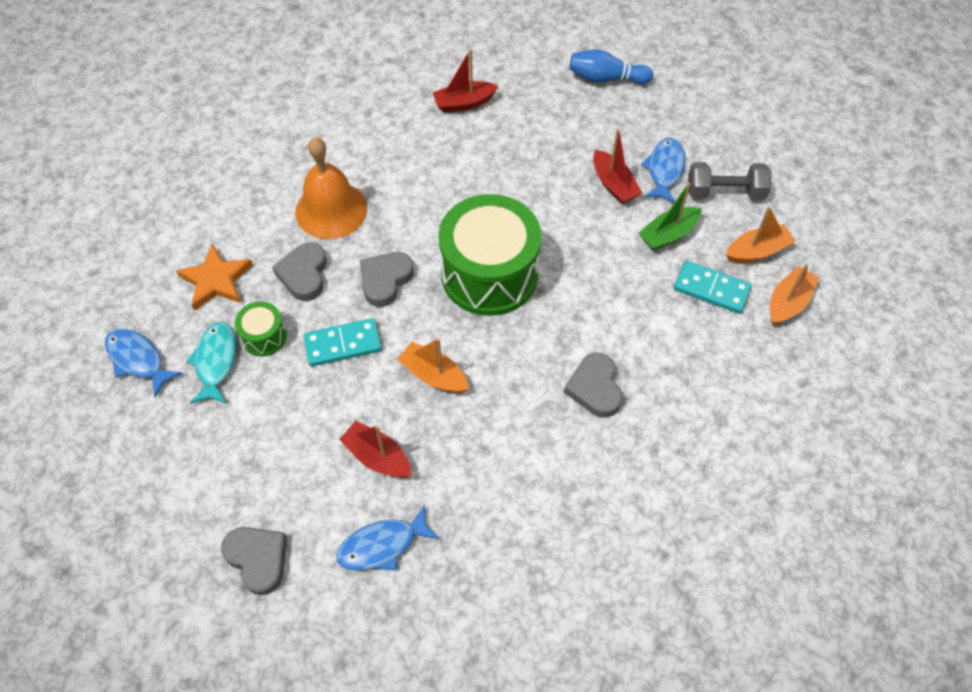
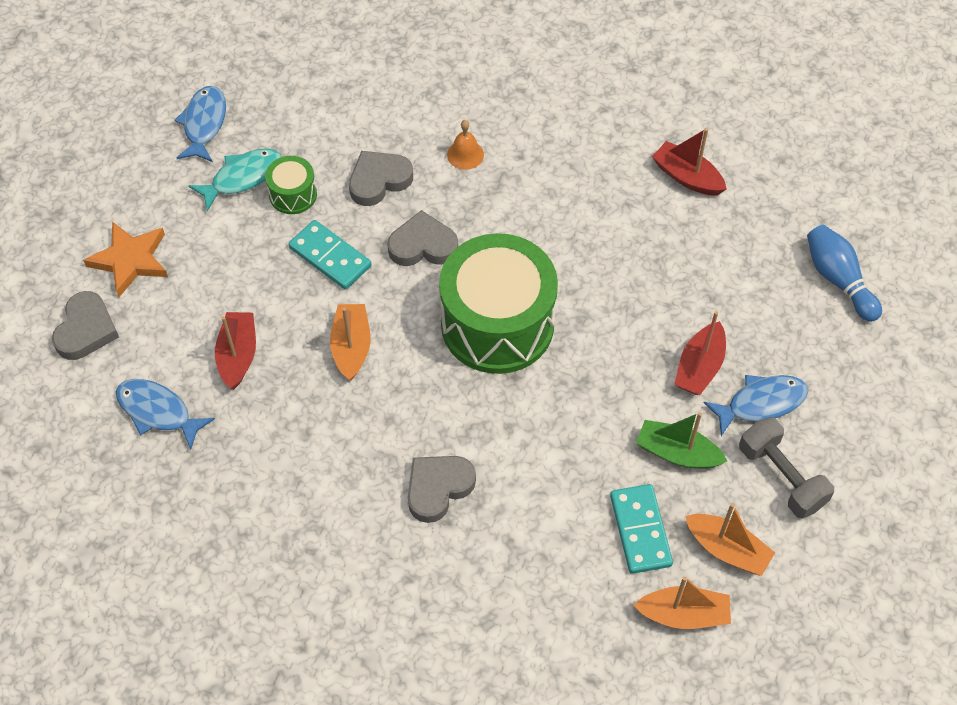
camera: 55 degrees right, 0 degrees up
orange star [176,244,253,311] -> orange star moved to [83,222,168,297]
orange bell [295,137,367,239] -> orange bell [447,120,484,170], size x0.45

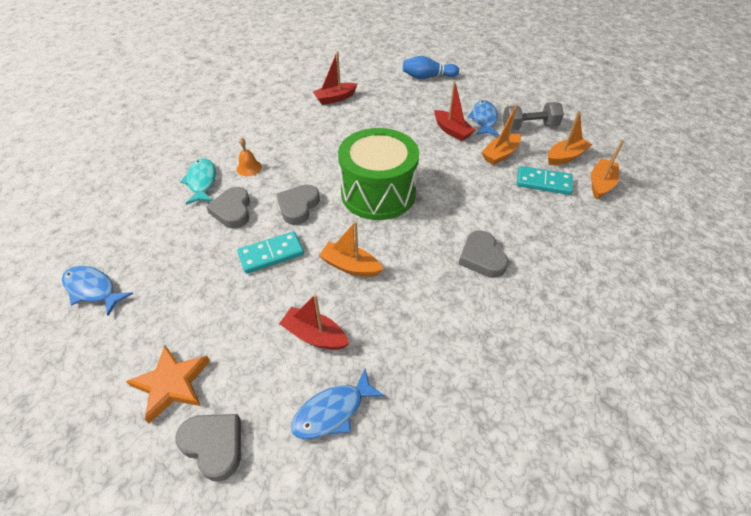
camera: 65 degrees left, 10 degrees down
turquoise fish [189,148,281,212] -> turquoise fish moved to [180,158,216,205]
green drum [265,156,317,214] -> none
green boat [636,412,727,469] -> orange boat [481,104,521,165]

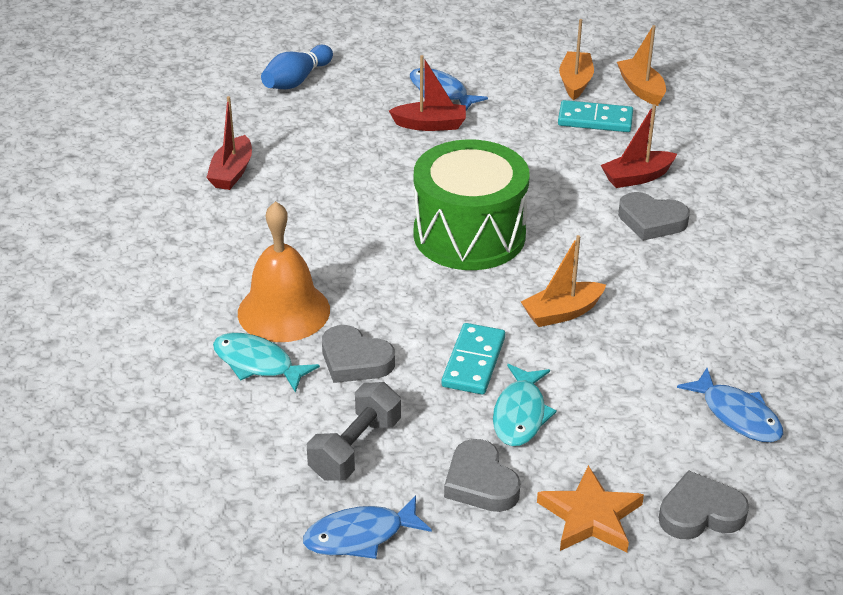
camera: 50 degrees left, 10 degrees down
orange bell [237,138,262,176] -> orange bell [238,201,330,342], size x2.21
grey heart [277,185,320,225] -> grey heart moved to [444,439,521,512]
red boat [279,294,349,350] -> red boat moved to [601,104,677,188]
blue fish [291,369,385,439] -> blue fish turned 45 degrees counterclockwise [677,368,783,442]
orange boat [481,104,521,165] -> none
grey dumbbell [503,102,564,130] -> grey dumbbell moved to [307,382,401,481]
turquoise domino [517,166,573,195] -> turquoise domino turned 45 degrees clockwise [558,100,633,132]
none -> turquoise fish [493,364,557,446]

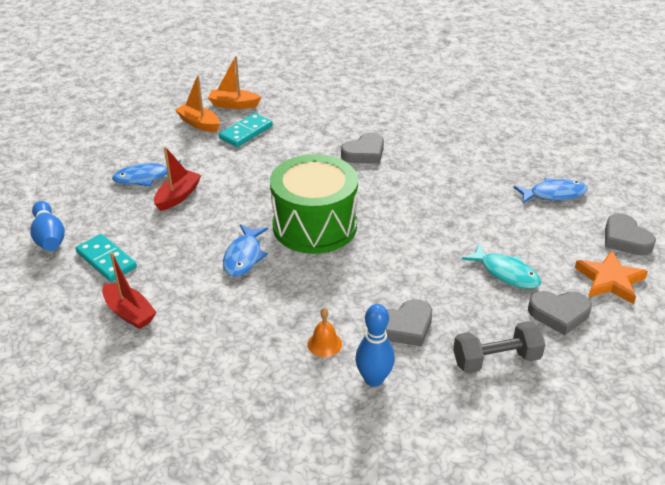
camera: 60 degrees left, 0 degrees up
turquoise fish [213,333,320,393] -> blue bowling pin [355,304,395,387]
orange bell [238,201,330,342] -> orange bell [307,308,342,357], size x0.45
blue fish [303,495,432,559] -> blue fish moved to [223,224,268,277]
grey dumbbell [307,382,401,481] -> grey dumbbell turned 75 degrees counterclockwise [453,321,546,373]
turquoise domino [441,323,505,395] -> turquoise domino moved to [75,234,137,282]
orange boat [521,235,606,327] -> none
red boat [601,104,677,188] -> none
grey heart [659,470,749,539] -> grey heart turned 45 degrees counterclockwise [605,213,656,255]

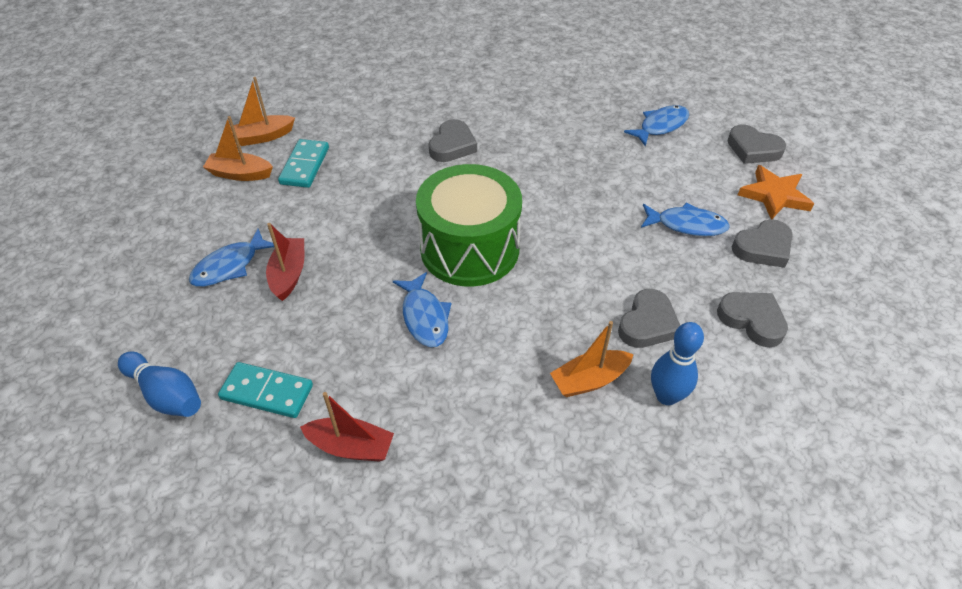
camera: 30 degrees left, 10 degrees up
orange bell [307,308,342,357] -> orange boat [550,321,634,397]
grey dumbbell [453,321,546,373] -> grey heart [717,292,788,347]
turquoise fish [462,244,541,289] -> blue fish [641,203,730,236]

